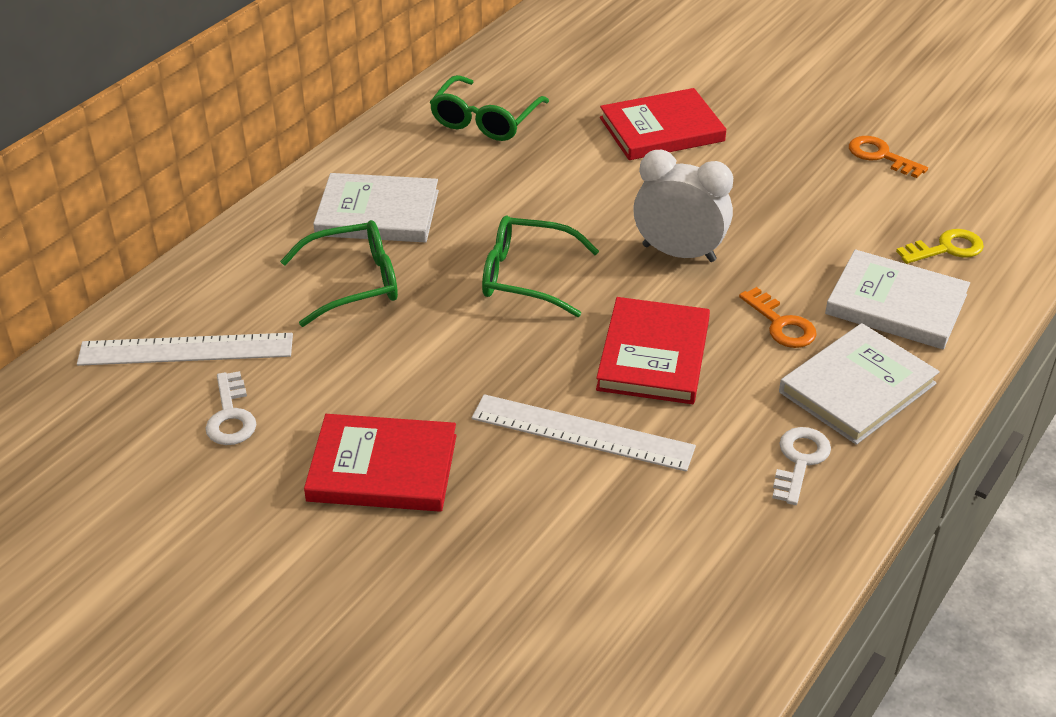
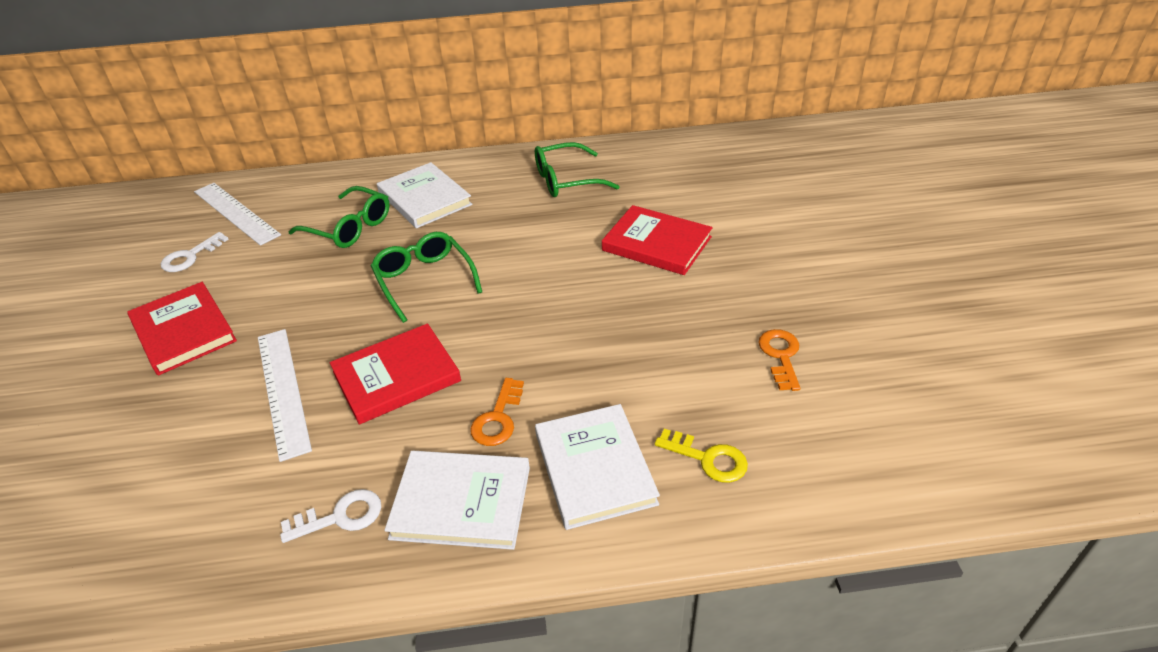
camera: 50 degrees right, 0 degrees up
white clock [633,150,733,262] -> none

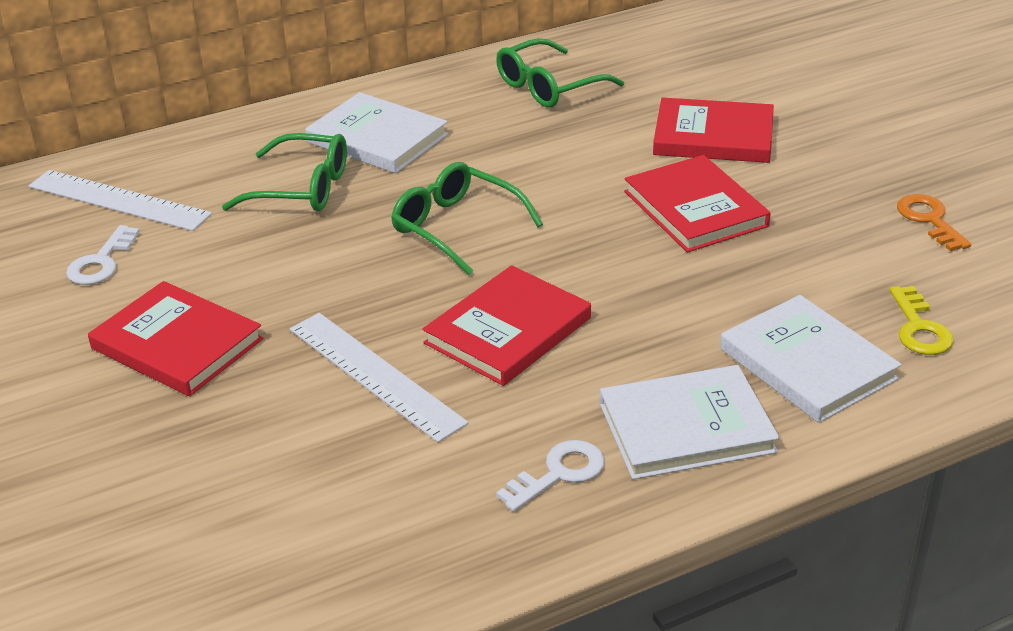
camera: 20 degrees left, 5 degrees down
orange key [470,378,524,446] -> none
yellow key [655,429,748,483] -> yellow key turned 75 degrees clockwise [890,286,954,355]
none -> red book [624,155,771,253]

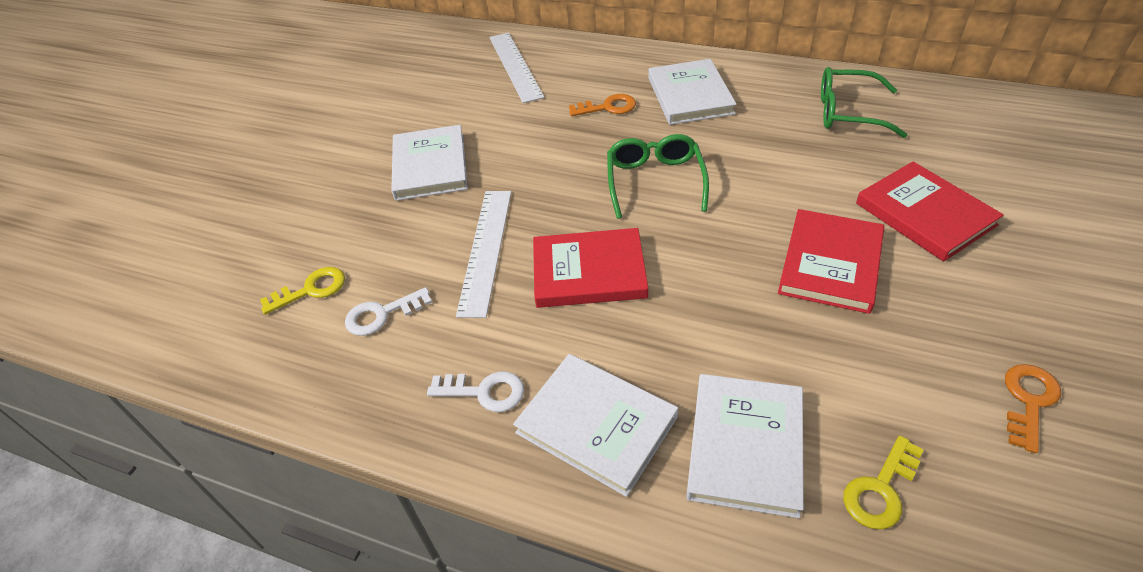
camera: 50 degrees right, 10 degrees up
white key [66,225,140,285] -> white key moved to [345,287,432,336]
red book [88,281,263,397] -> white book [391,125,468,201]
green glasses [222,133,347,212] -> orange key [569,94,636,116]
none -> yellow key [260,267,345,315]

